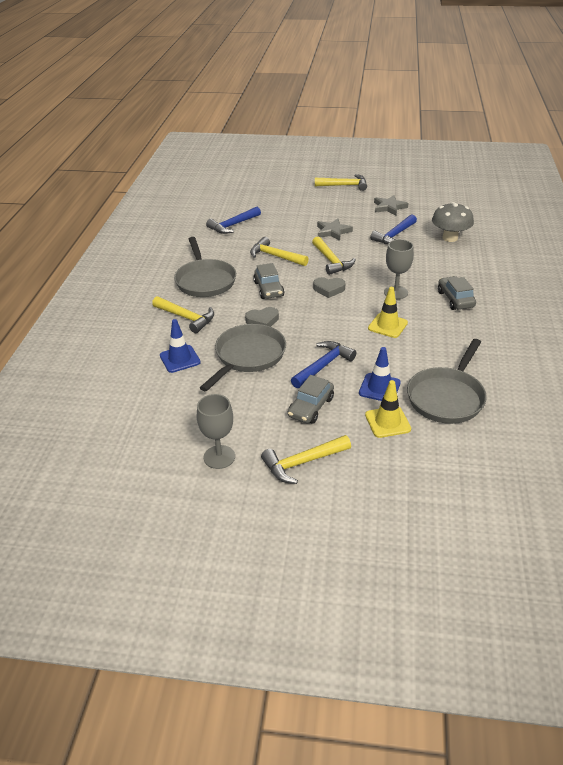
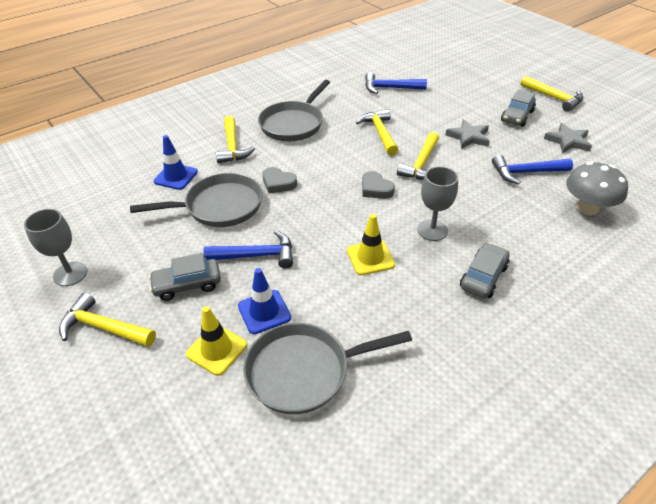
camera: 45 degrees right, 5 degrees up
grey car [253,263,284,299] -> grey car moved to [501,89,536,127]

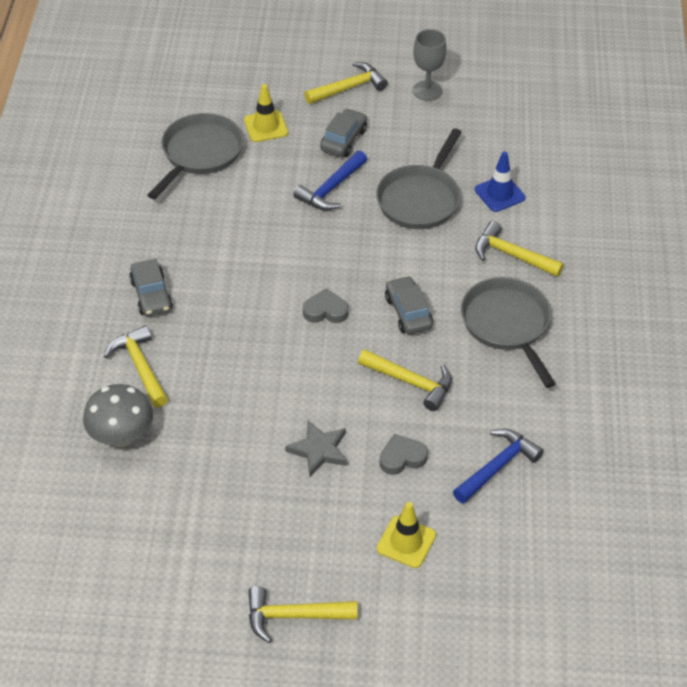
camera: 130 degrees right, 5 degrees up
blue traffic cone [238,268,291,334] -> none
grey heart [262,167,297,194] -> grey heart moved to [380,434,428,475]
yellow traffic cone [347,214,395,275] -> yellow traffic cone moved to [377,502,436,568]
yellow hammer [397,132,439,180] -> yellow hammer moved to [104,325,168,407]
grey goblet [417,166,458,241] -> none
blue hammer [492,155,573,184] -> none
grey car [501,89,536,127] -> grey car moved to [385,276,433,334]
grey star [544,123,592,153] -> none

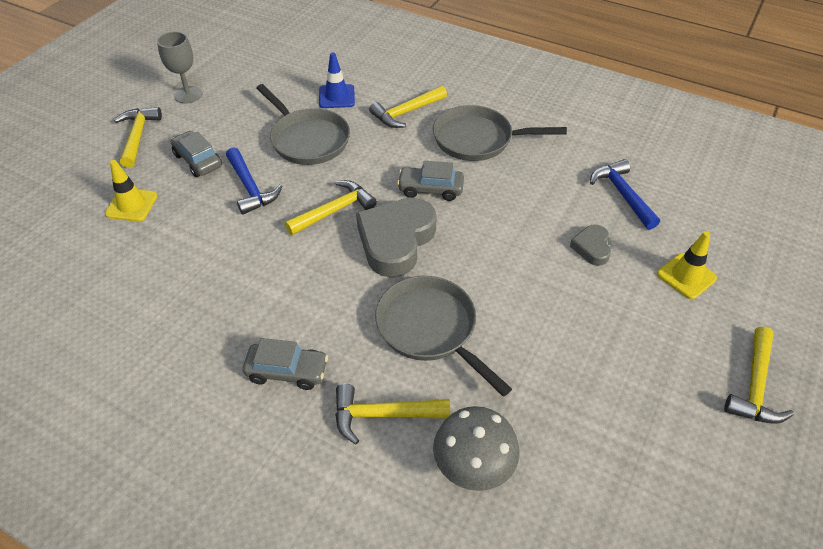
camera: 65 degrees left, 0 degrees up
grey pan [147,113,244,199] -> grey pan moved to [375,276,512,397]
grey star [285,420,348,477] -> none
grey heart [303,288,349,323] -> grey heart [356,198,437,277], size x2.02
yellow hammer [358,349,452,411] -> yellow hammer moved to [285,180,377,235]

